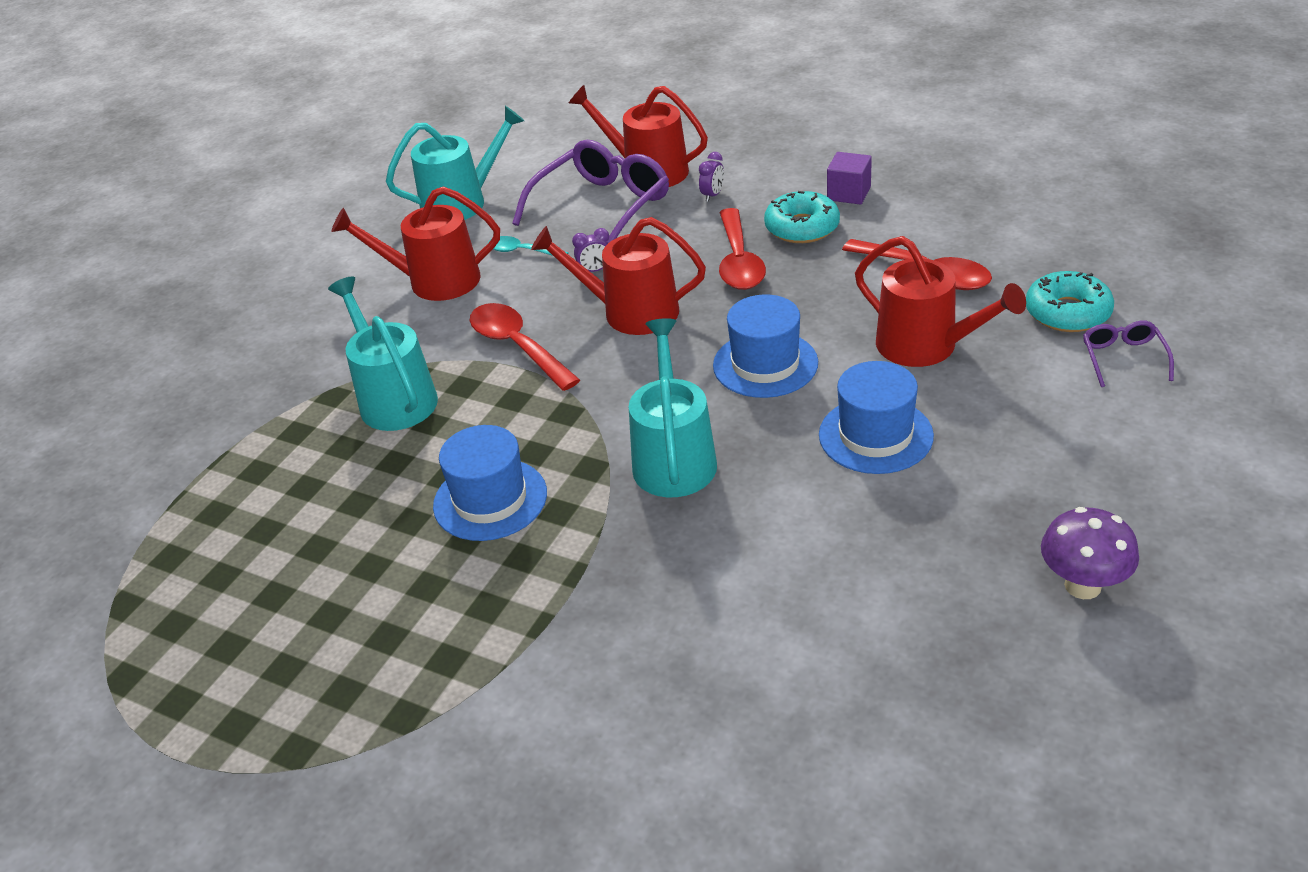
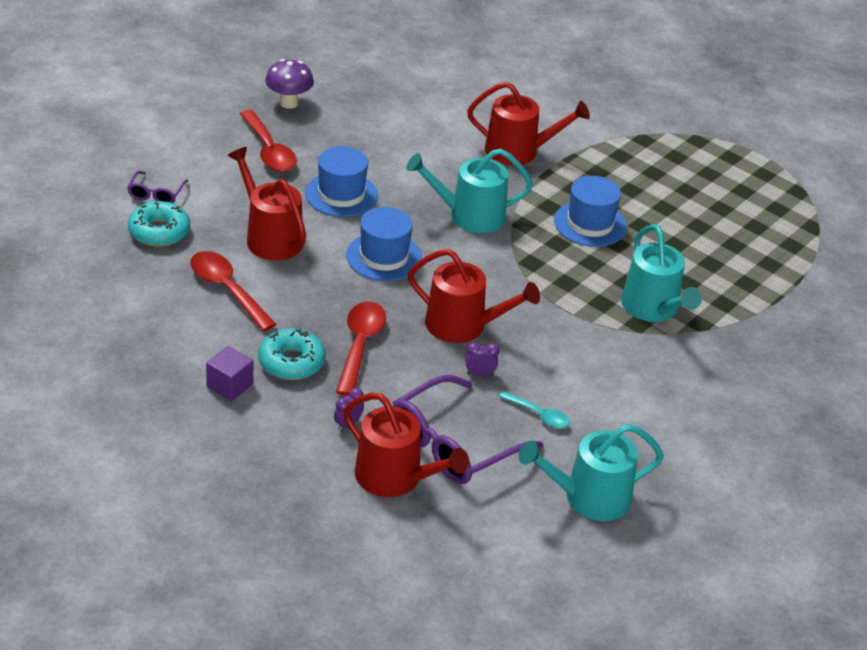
camera: 175 degrees left, 0 degrees up
red watering can [331,186,500,301] -> red watering can moved to [467,82,590,166]
red spoon [470,303,580,391] -> red spoon moved to [239,110,297,172]
turquoise watering can [629,318,717,497] -> turquoise watering can turned 75 degrees clockwise [406,149,533,233]

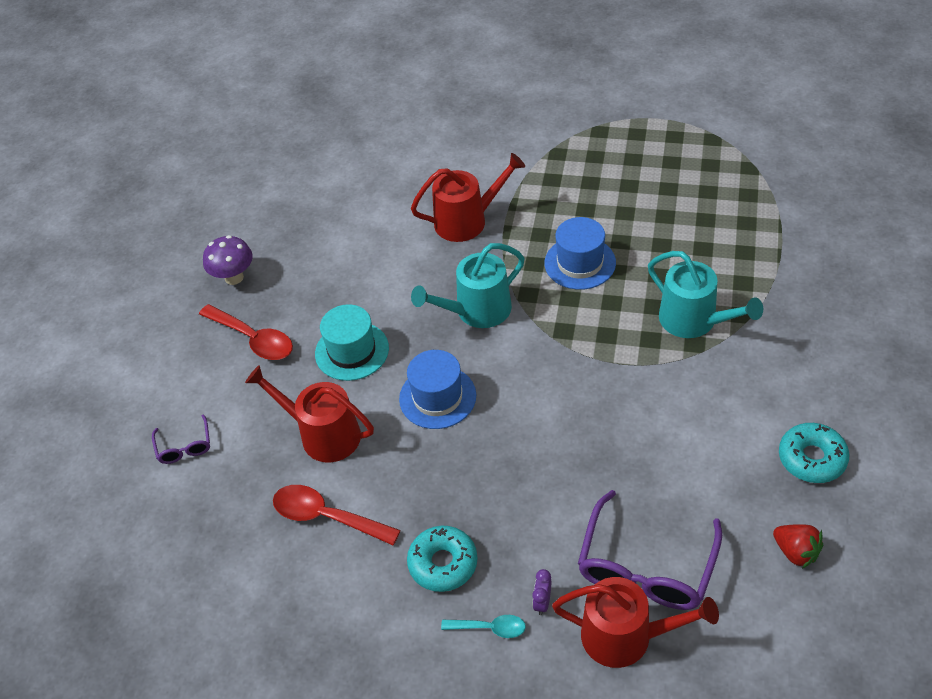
camera: 20 degrees left, 10 degrees up
turquoise donut [128,201,190,247] -> turquoise donut moved to [779,423,849,483]
purple cube [206,346,253,401] -> none
blue hat [305,146,378,217] -> turquoise hat [315,304,389,381]
red spoon [336,302,386,396] -> none
red watering can [408,249,540,343] -> none
purple clock [466,343,500,376] -> none
turquoise spoon [499,391,570,428] -> turquoise spoon moved to [441,615,526,638]
turquoise watering can [518,424,664,521] -> red strawberry [773,524,823,569]

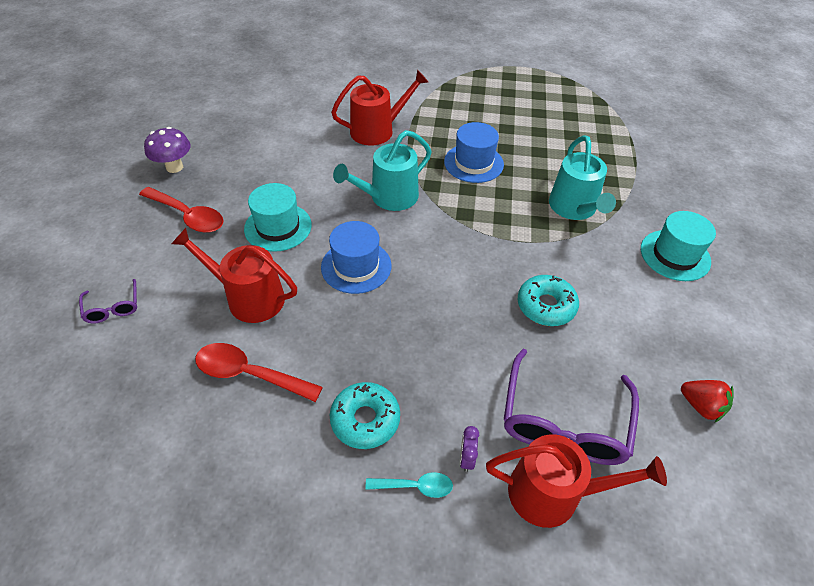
camera: 10 degrees left, 0 degrees up
turquoise watering can [648,251,763,338] -> turquoise watering can turned 45 degrees clockwise [549,135,616,220]
turquoise donut [779,423,849,483] -> turquoise donut moved to [517,275,579,326]
none -> turquoise hat [641,211,716,281]

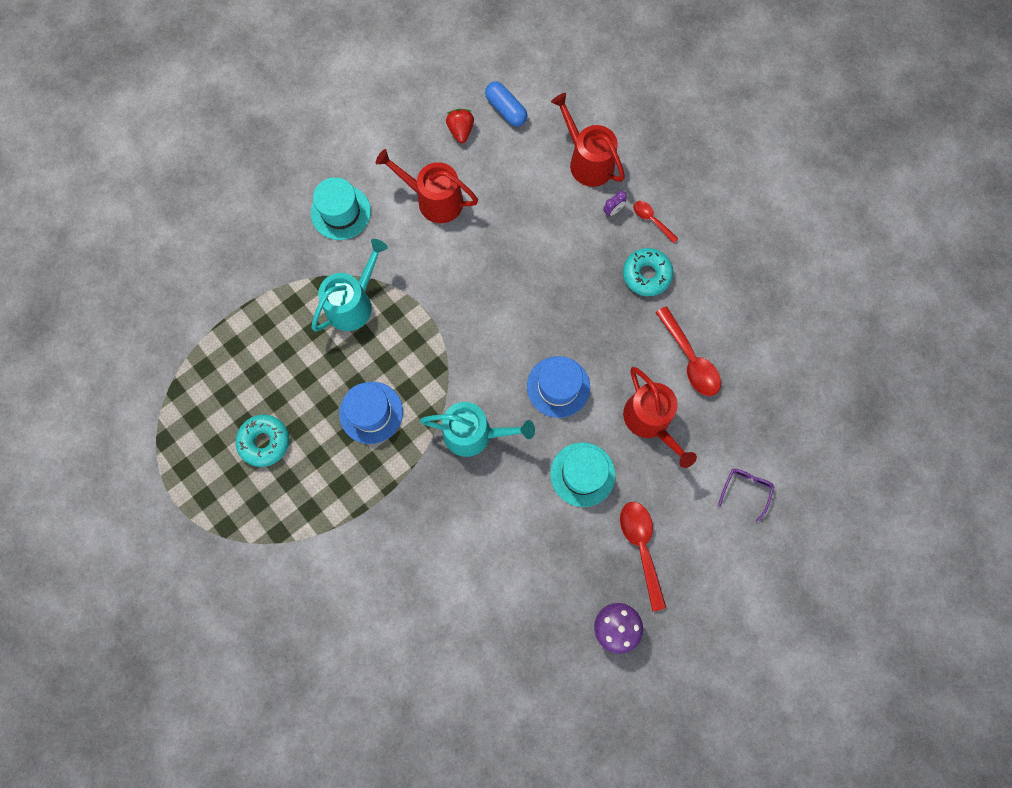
camera: 135 degrees left, 25 degrees up
red watering can [331,70,428,145] -> red watering can moved to [375,149,478,223]
turquoise spoon [365,472,453,498] -> red spoon [633,201,678,244]
purple glasses [504,349,639,465] -> none
turquoise donut [517,275,579,326] -> turquoise donut moved to [235,414,289,467]
none -> blue capsule [485,81,527,127]

